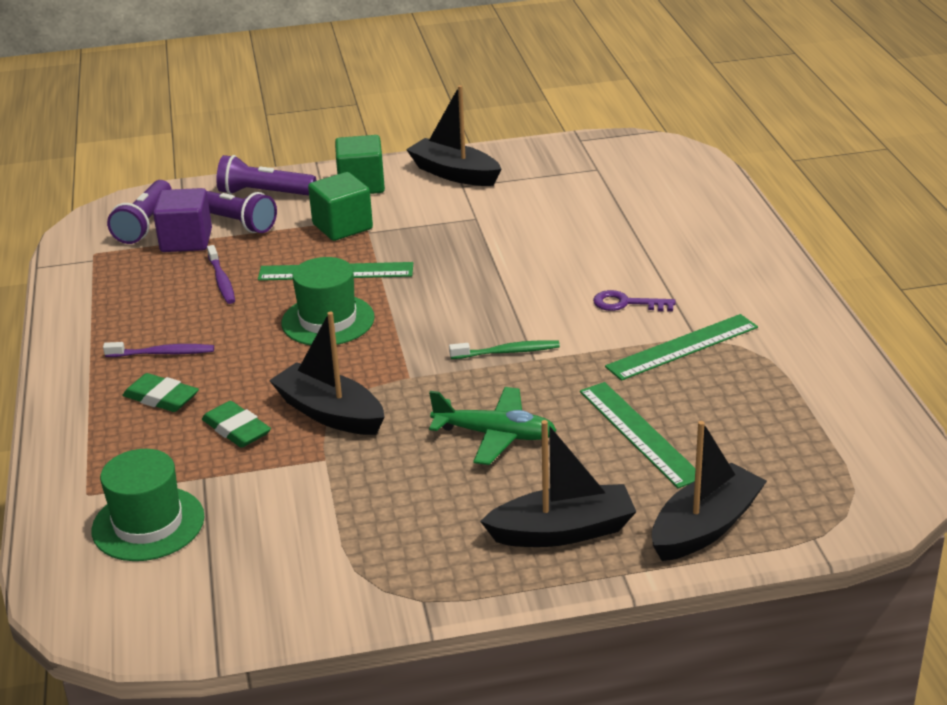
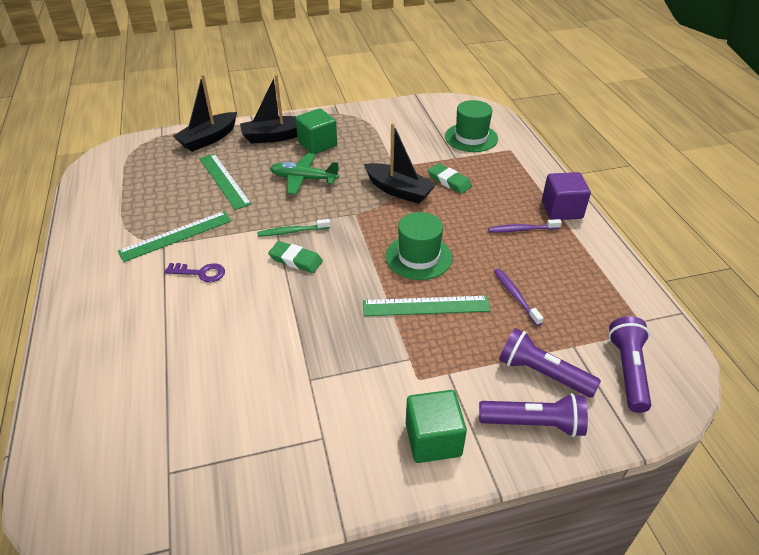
camera: 175 degrees right, 10 degrees up
green eraser [122,373,199,412] -> green eraser moved to [268,241,323,273]
purple cube [153,188,212,252] -> purple cube moved to [542,172,591,220]
green cube [308,172,373,241] -> green cube moved to [295,108,337,154]
black boat [406,85,501,186] -> none

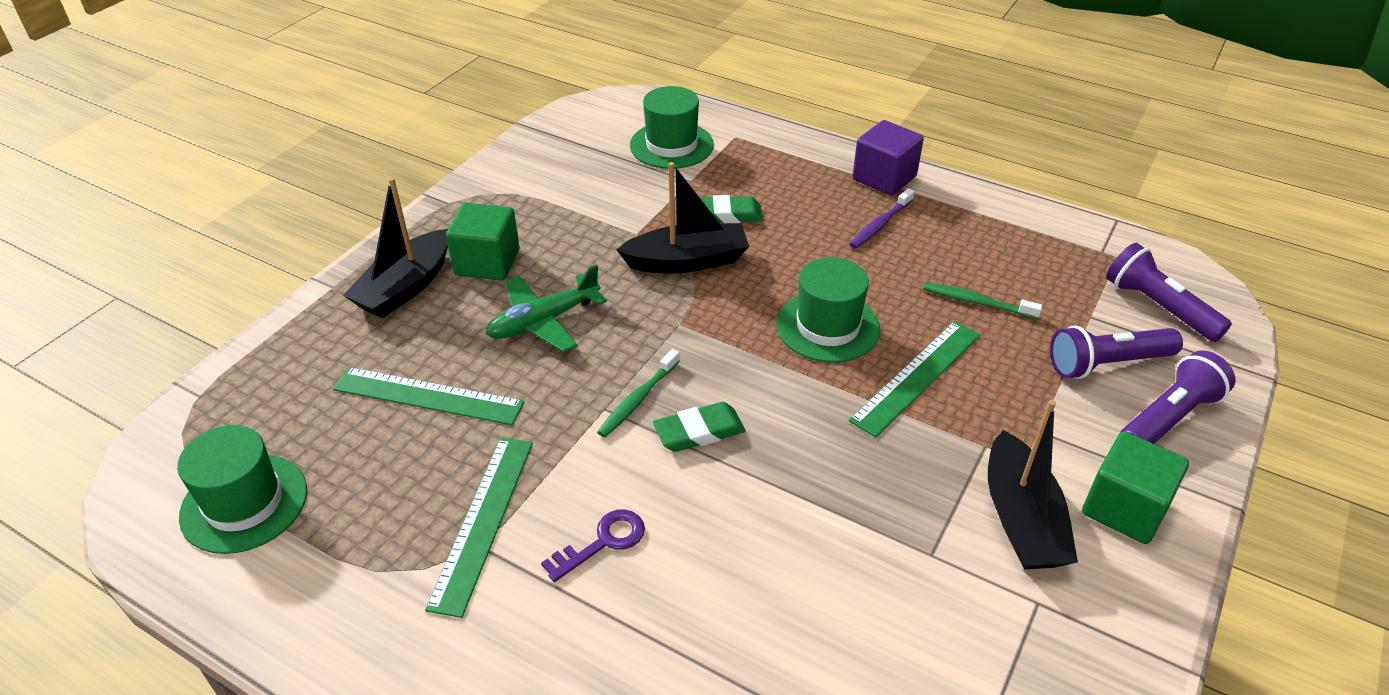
camera: 45 degrees left, 0 degrees up
black boat [173,74,237,152] -> black boat moved to [988,400,1078,569]
purple toothbrush [494,269,544,326] -> green toothbrush [924,283,1042,319]
none -> green hat [177,425,307,554]

